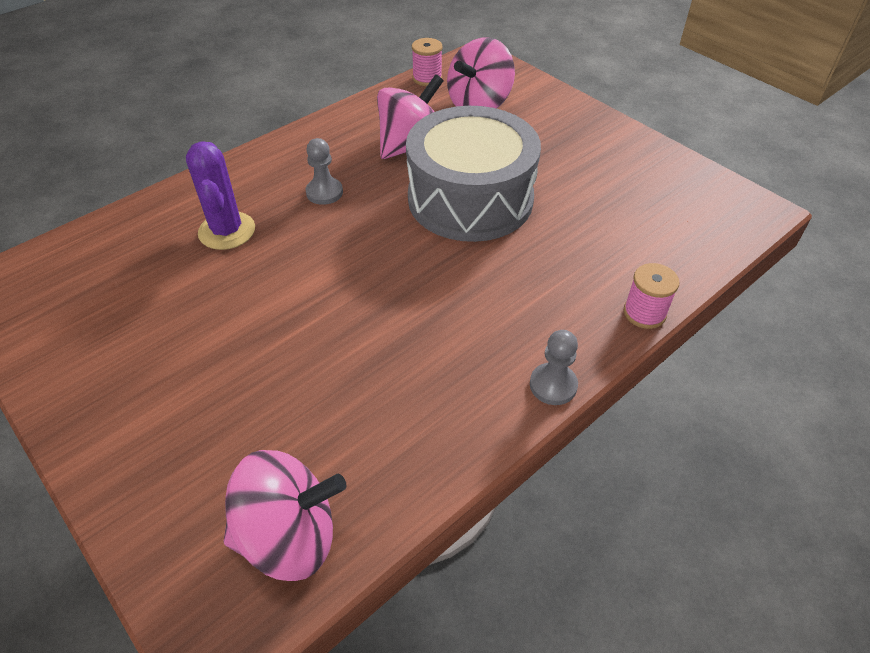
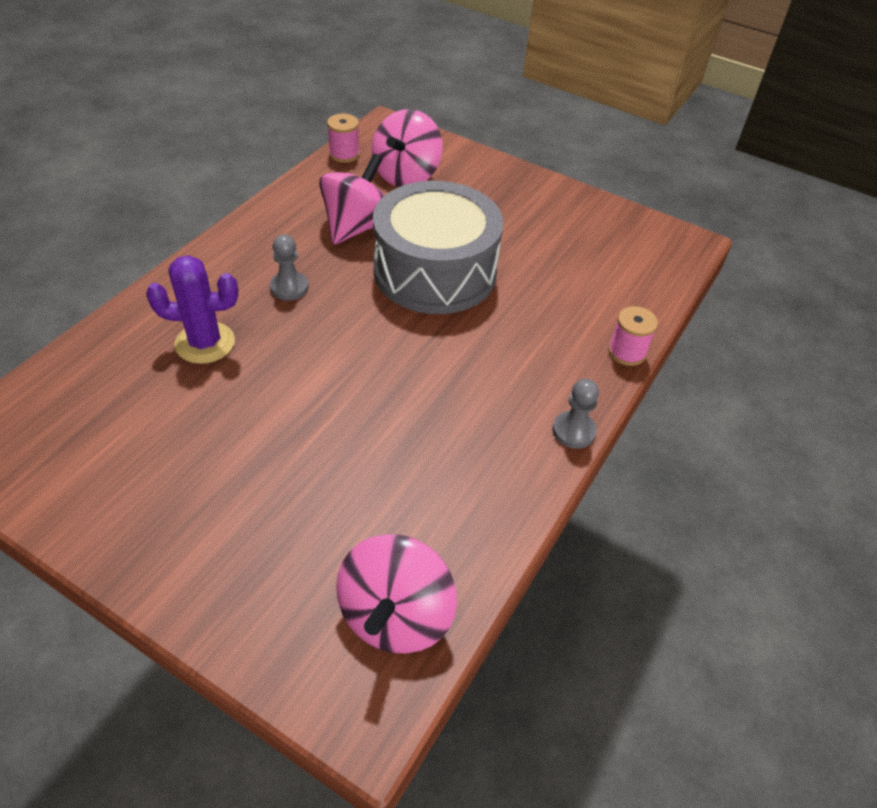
camera: 20 degrees left, 0 degrees up
purple cactus [186,141,255,250] -> purple cactus turned 60 degrees counterclockwise [146,255,238,364]
pink spinning top [224,450,346,581] -> pink spinning top turned 135 degrees clockwise [336,534,457,653]

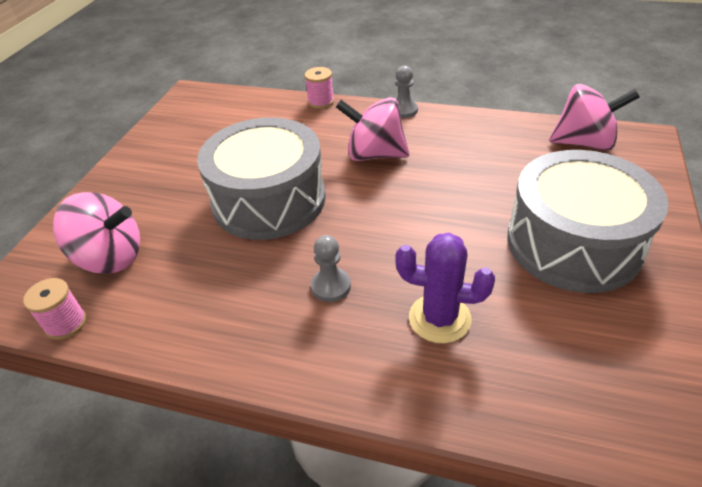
camera: 100 degrees left, 5 degrees down
purple cactus [146,255,238,364] -> purple cactus turned 60 degrees counterclockwise [395,232,495,343]
pink spinning top [319,154,384,245] -> pink spinning top moved to [336,97,409,161]
none -> grey drum [507,150,668,293]

